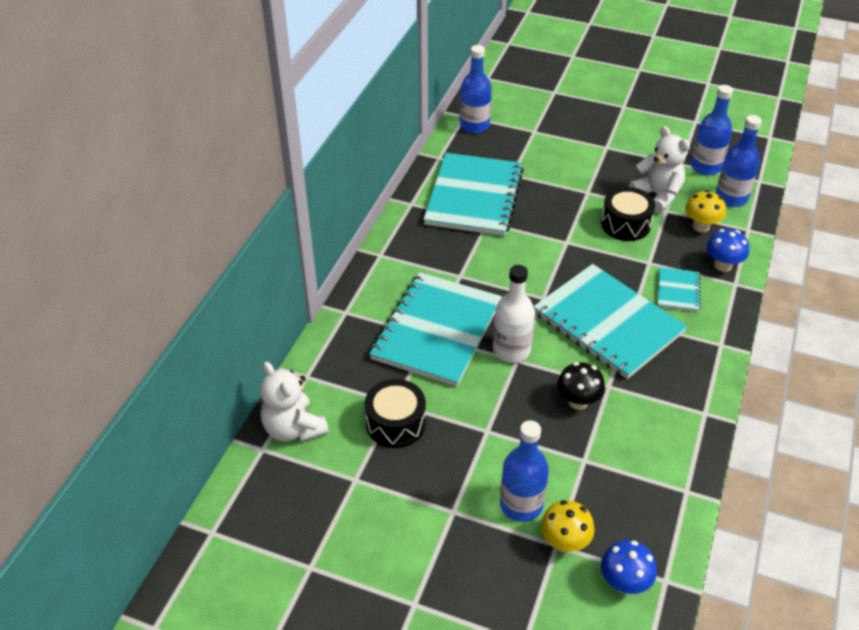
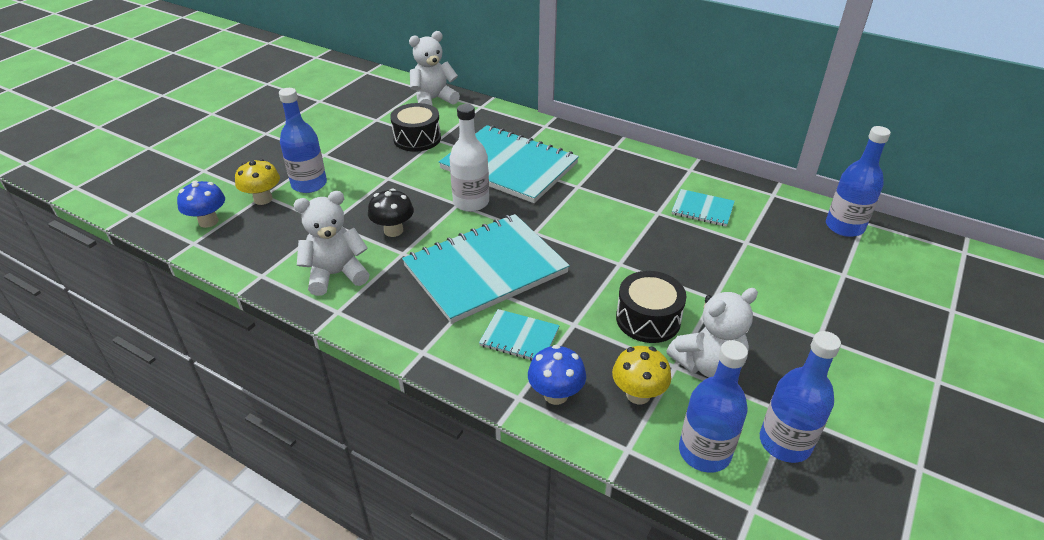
camera: 100 degrees right, 5 degrees down
turquoise notebook [423,153,524,236] -> turquoise notebook [672,189,735,227], size x0.45
none -> white teddy bear [294,191,370,296]

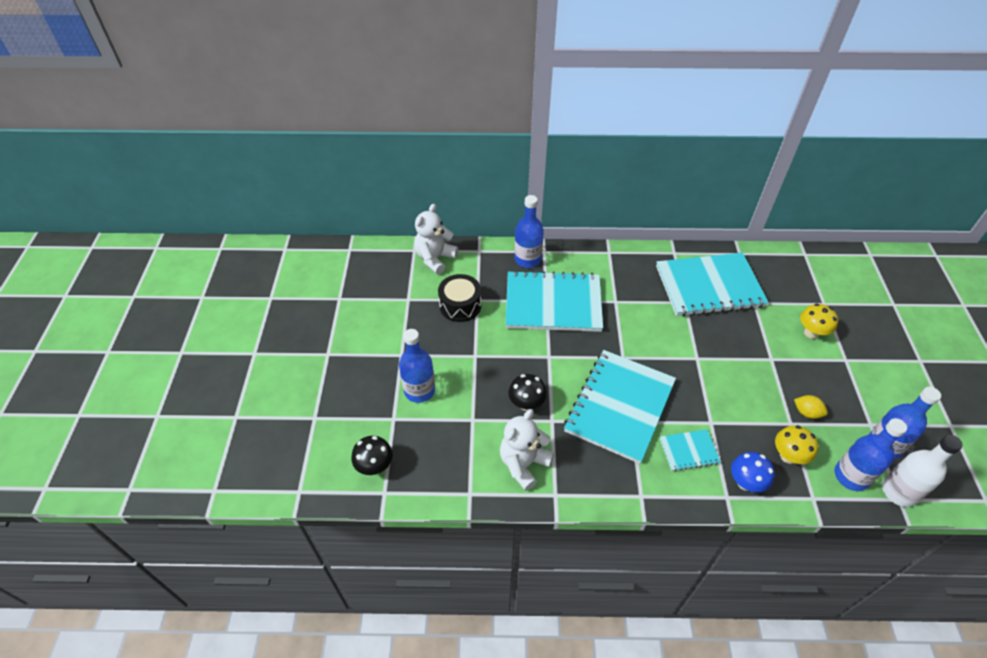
camera: 30 degrees left, 10 degrees up
blue mushroom [177,181,225,228] -> black mushroom [351,436,393,475]
yellow mushroom [235,159,280,205] -> yellow mushroom moved to [800,304,838,339]
white bottle [449,104,489,212] -> white bottle moved to [882,435,963,507]
black drum [616,271,686,343] -> none
white teddy bear [666,288,758,378] -> yellow lemon [794,395,828,419]
turquoise notebook [672,189,735,227] -> turquoise notebook [656,253,769,317], size x2.21
blue bottle [826,126,891,237] -> blue bottle moved to [514,195,544,268]

